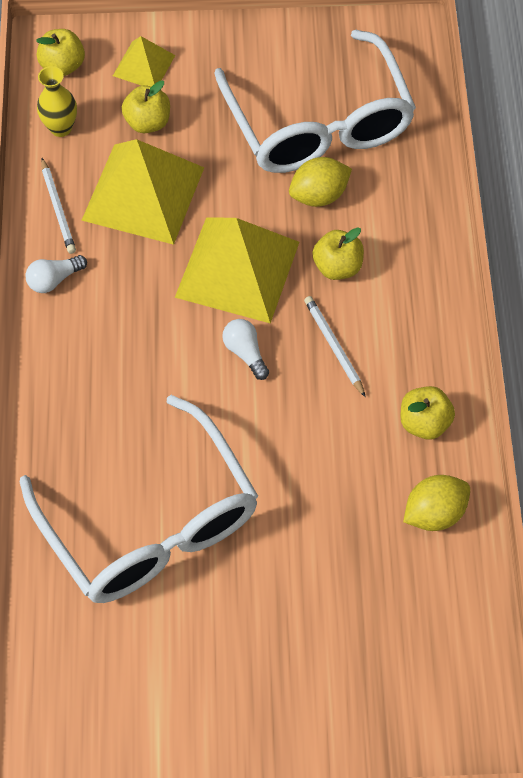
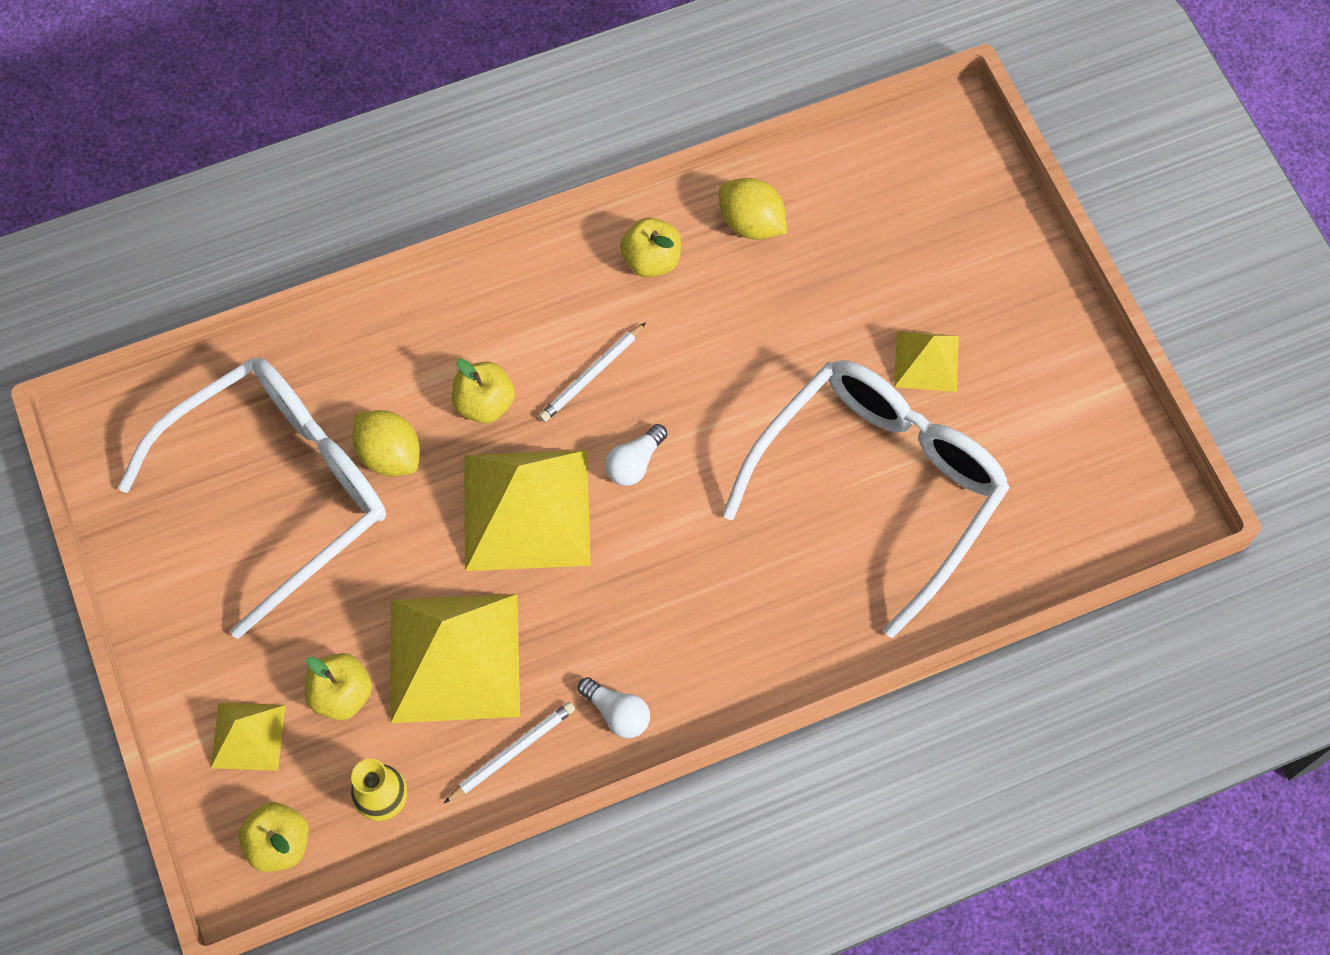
camera: 110 degrees left, 5 degrees up
none -> yellow pyramid [894,331,959,392]

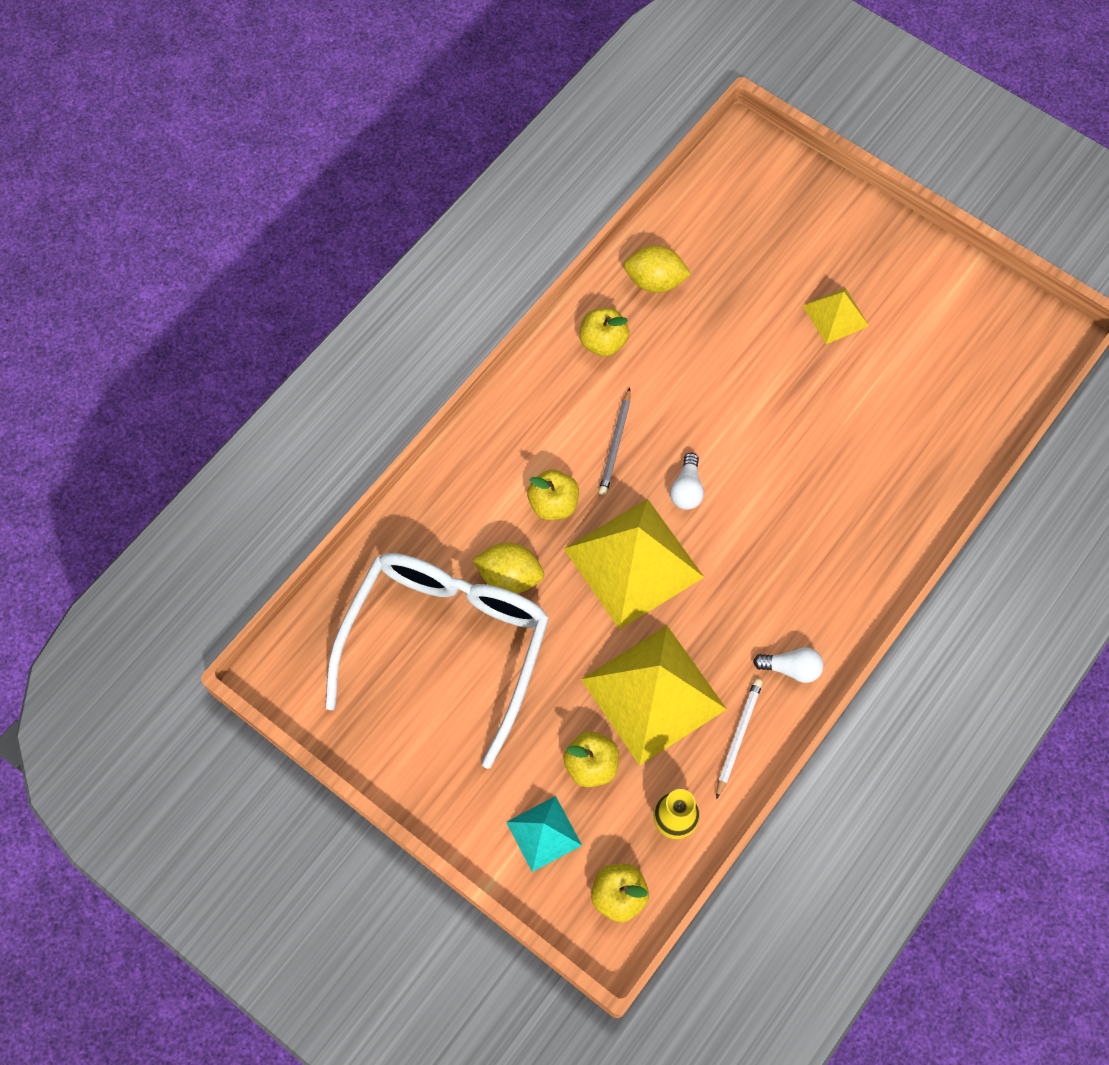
camera: 30 degrees left, 0 degrees up
yellow pyramid [211,703,286,771] -> turquoise pyramid [506,796,582,872]
white pencil [539,322,646,422] -> grey pencil [599,388,630,495]
white glasses [722,360,1010,638] -> none

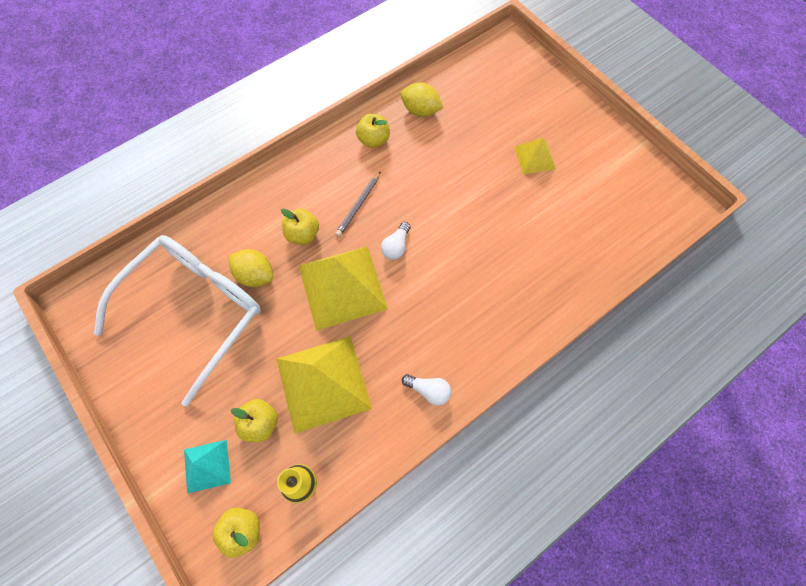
camera: 15 degrees right, 0 degrees up
white pencil [716,679,763,799] -> none

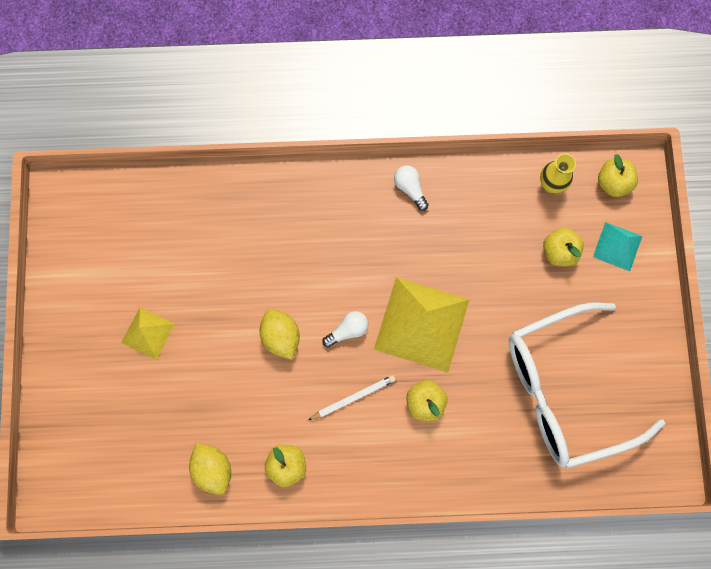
camera: 145 degrees left, 10 degrees up
yellow lemon [228,249,273,287] -> yellow lemon moved to [260,309,300,360]
yellow pyramid [277,336,372,434] -> none
grey pencil [335,171,381,237] -> white pencil [308,375,396,420]

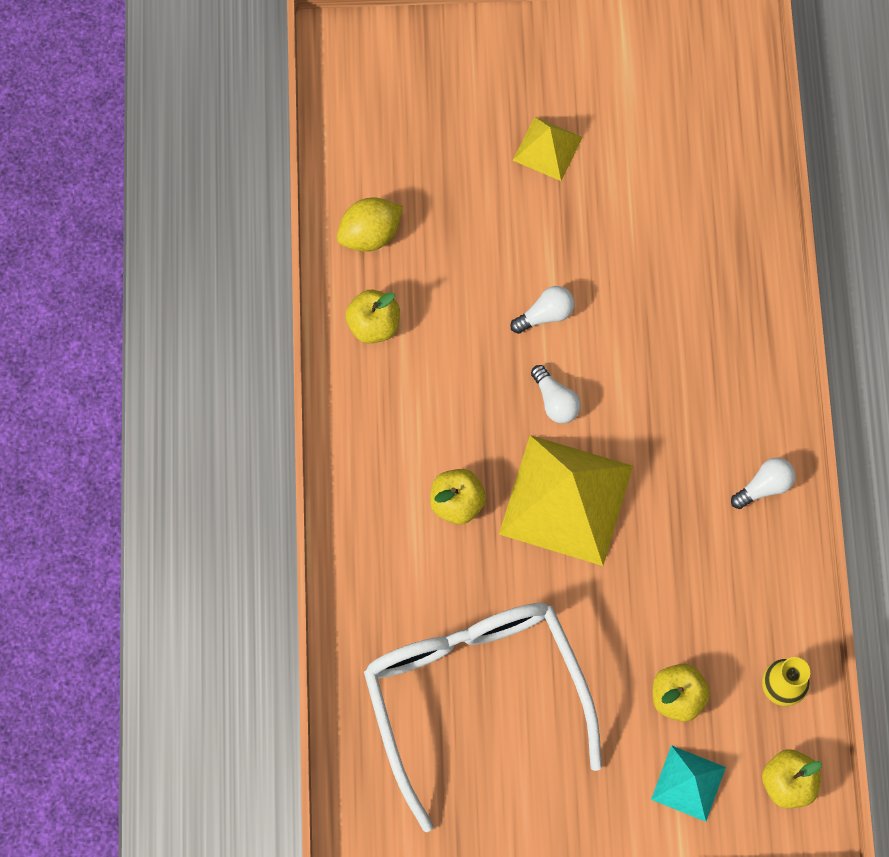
camera: 90 degrees right, 5 degrees down
yellow lemon [260,309,300,360] -> white light bulb [510,286,575,334]
white pencil [308,375,396,420] -> none

